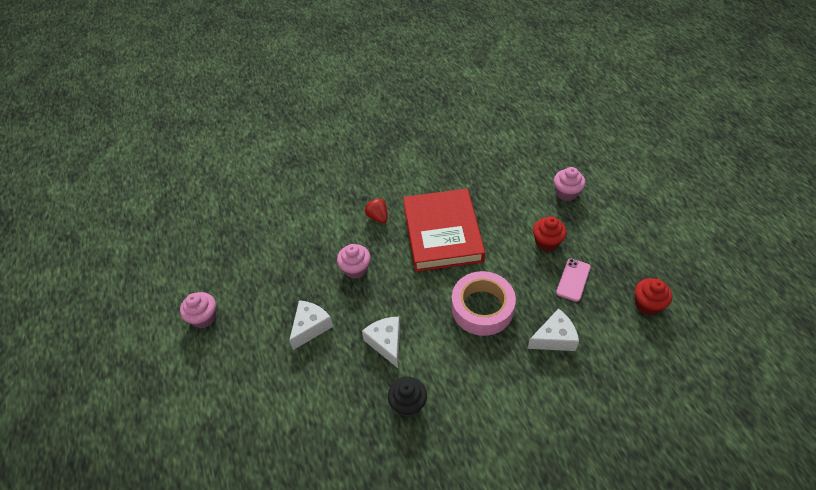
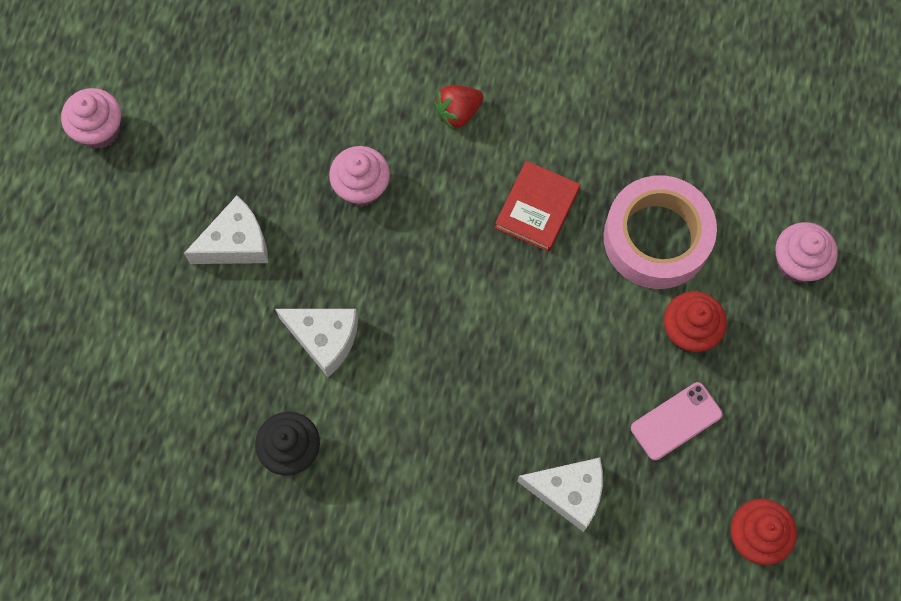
camera: 30 degrees right, 20 degrees up
white cheese [362,317,400,368] -> white cheese turned 105 degrees clockwise [275,309,358,377]
red strawberry [364,198,387,223] -> red strawberry turned 120 degrees counterclockwise [434,85,483,130]
red book [403,188,485,272] -> red book [495,161,580,252], size x0.47
pink tape [451,271,516,336] -> pink tape moved to [603,175,717,289]

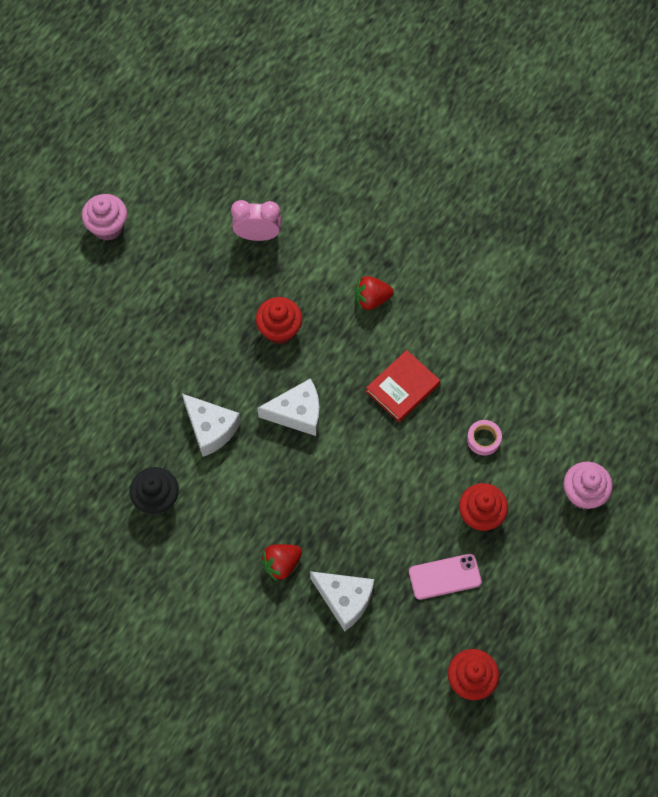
camera: 20 degrees right, 5 degrees down
white cheese [184,196,268,264] -> white cheese moved to [257,378,320,436]
pink cupcake [329,146,390,206] -> red cupcake [256,297,303,344]
pink tape [603,175,717,289] -> pink tape [467,420,502,456], size x0.40
none -> pink clock [231,200,281,241]
none -> red strawberry [261,544,302,582]

